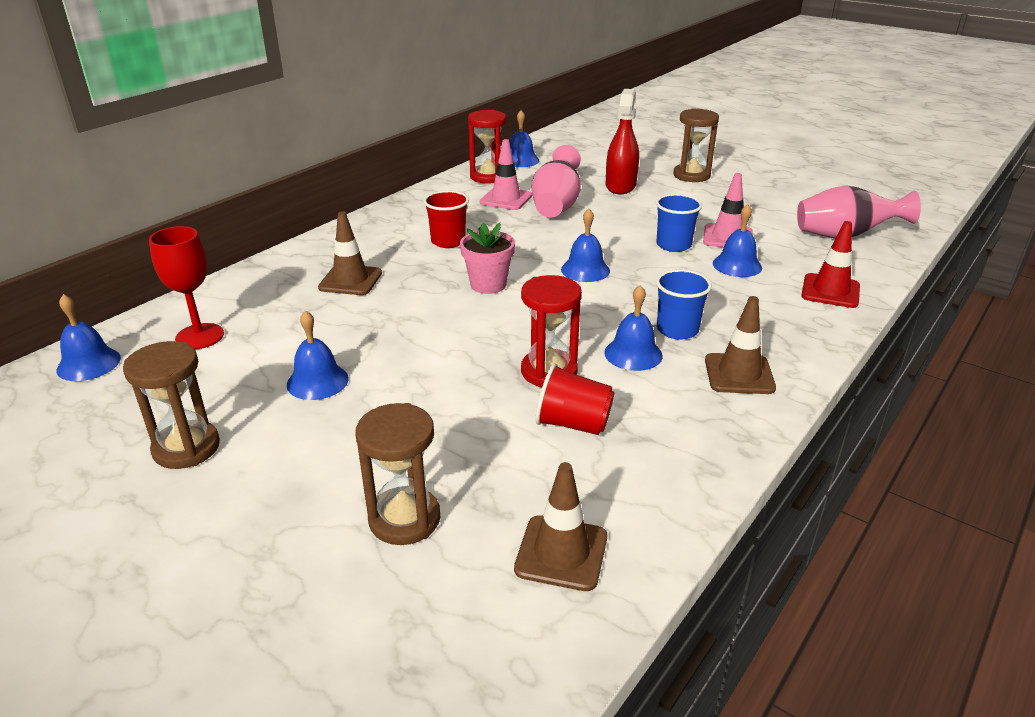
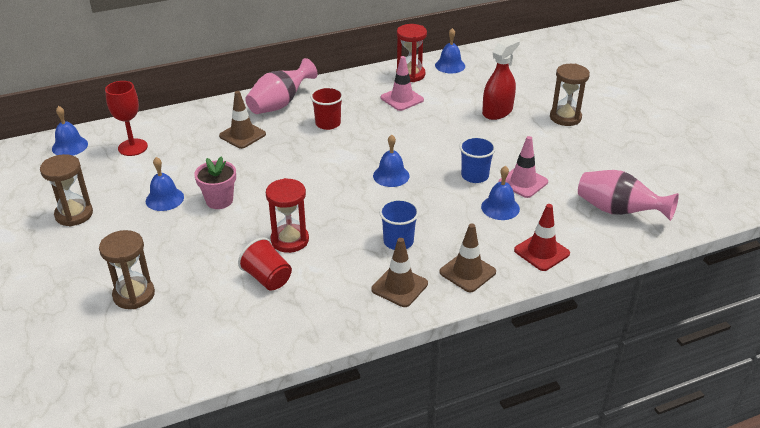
camera: 30 degrees right, 5 degrees up
pink flower pot [460,223,515,294] -> pink flower pot moved to [194,156,236,209]
brown traffic cone [514,462,607,591] -> brown traffic cone moved to [439,223,496,292]
pink vase [531,145,581,218] -> pink vase moved to [245,58,318,114]
blue bell [604,285,663,371] -> none

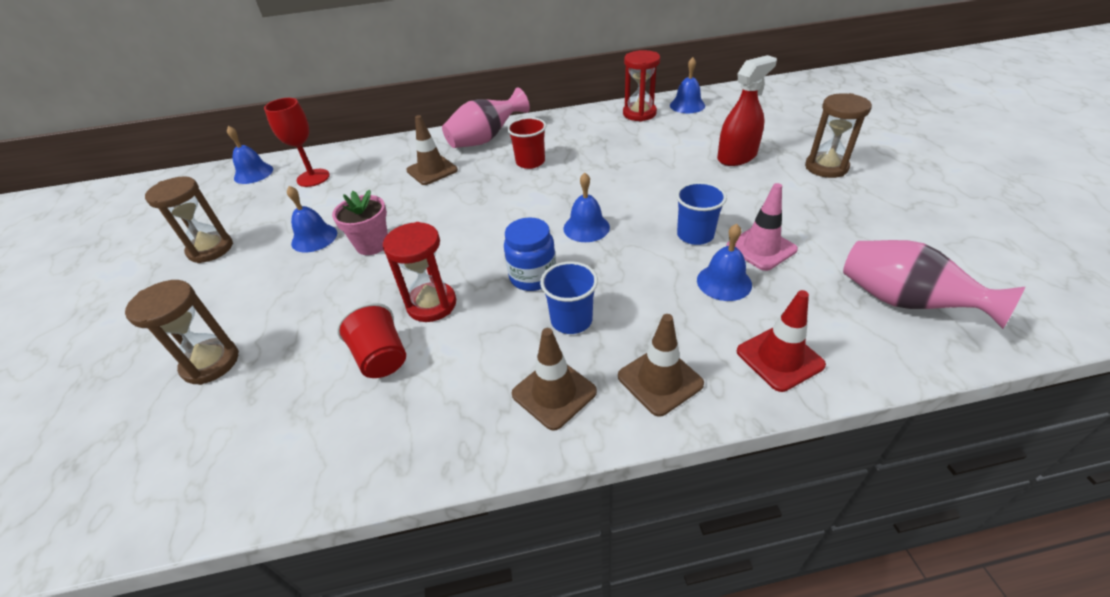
camera: 15 degrees right, 5 degrees up
pink traffic cone [381,56,424,111] -> none
none -> blue jar [504,217,556,291]

